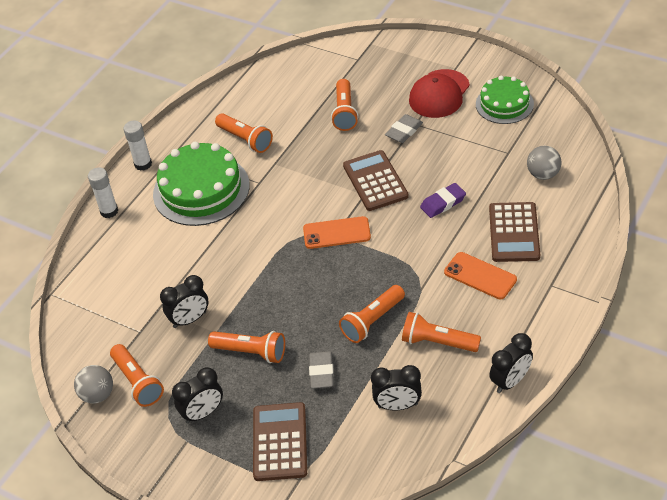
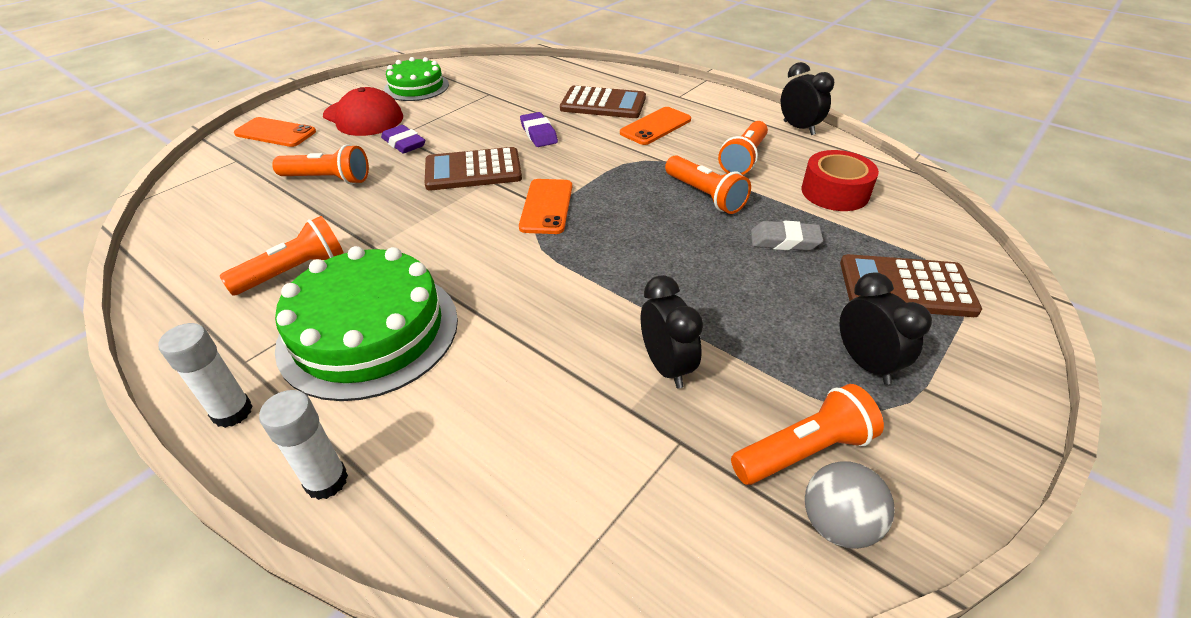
camera: 85 degrees left, 5 degrees down
orange flashlight [208,331,285,363] -> none
black clock [371,365,422,410] -> red tape [802,150,879,211]
grey eraser [385,114,423,143] -> purple eraser [381,125,425,154]
grey ball [527,146,562,180] -> none
none -> orange phone [234,117,316,147]

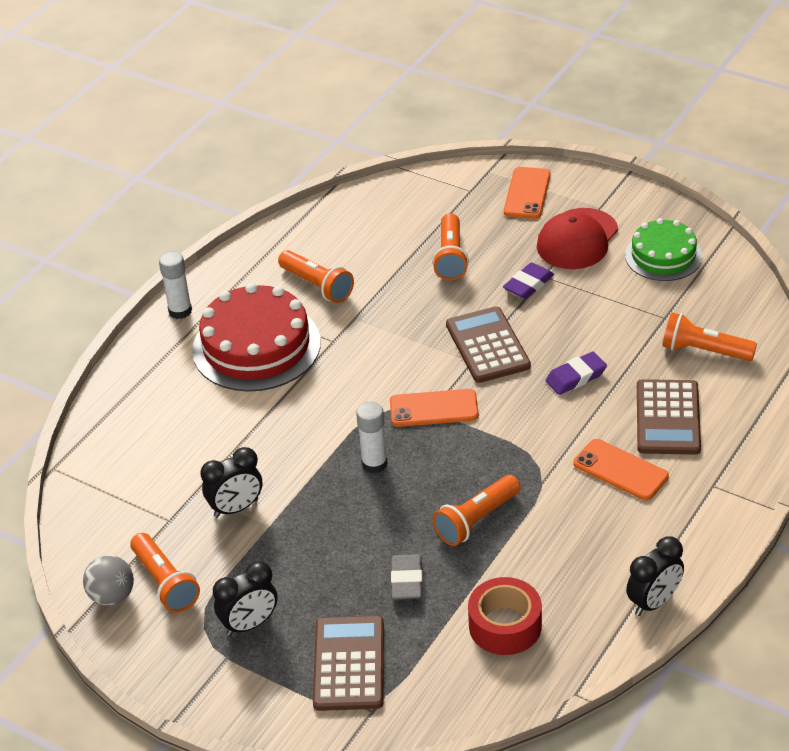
camera: 85 degrees right, 0 degrees up
white glue stick [259,390,348,500] -> white glue stick moved to [356,402,388,473]
green cake [275,246,458,401] -> red cake [192,283,321,392]
orange flashlight [718,121,768,175] -> orange flashlight moved to [662,312,757,361]

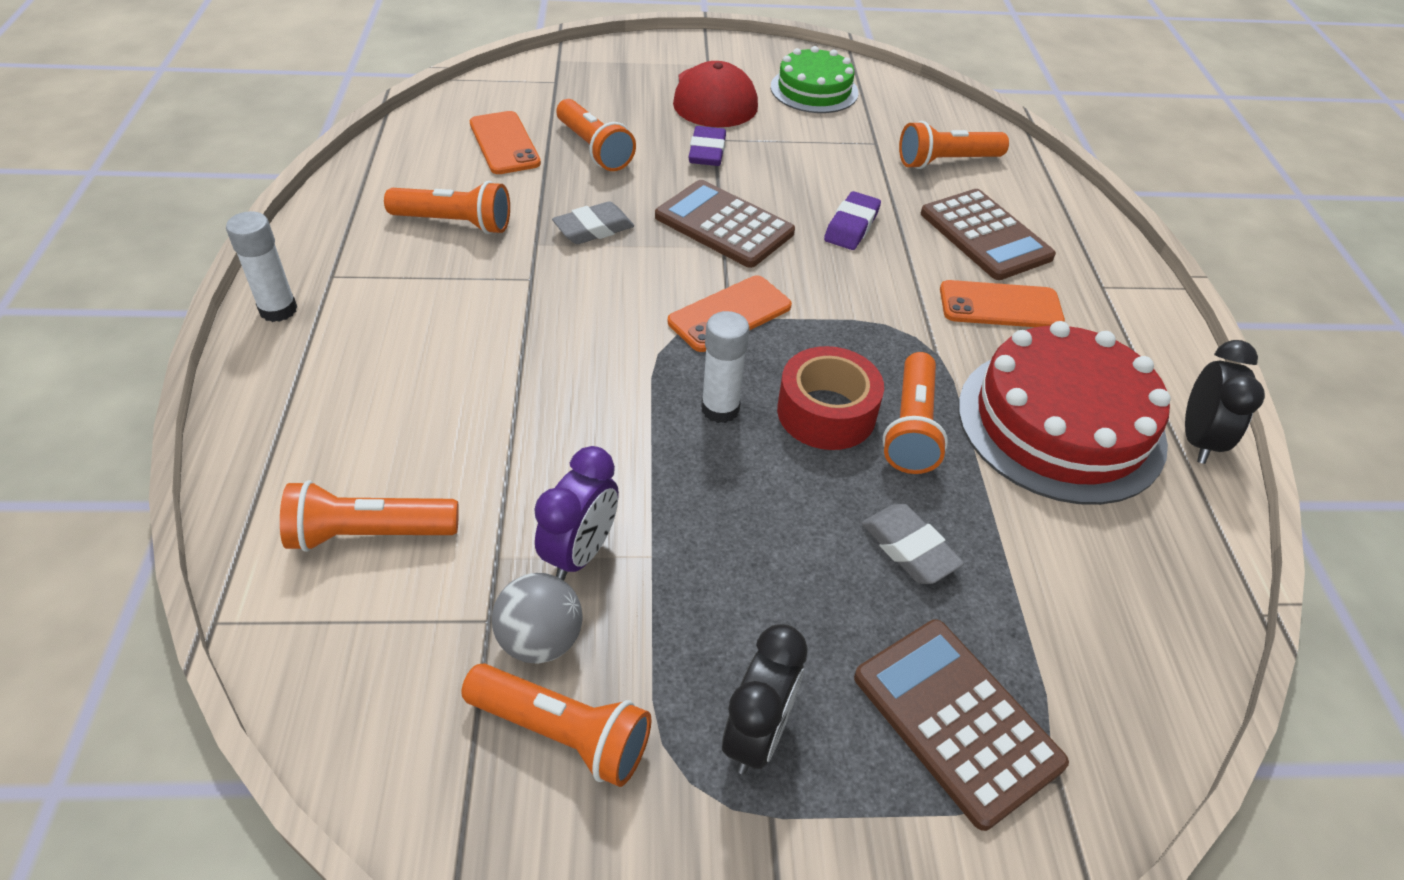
camera: 40 degrees left, 5 degrees up
grey ball [83,555,134,606] -> grey ball moved to [492,573,582,664]
red cake [192,283,321,392] -> red cake moved to [959,321,1171,505]
black clock [200,447,262,518] -> purple clock [534,446,619,581]
red tape [468,577,542,655] -> red tape moved to [777,346,884,450]
orange phone [504,167,551,219] -> orange phone moved to [470,111,541,174]
none -> orange flashlight [280,480,459,552]
none -> grey eraser [552,201,634,244]

